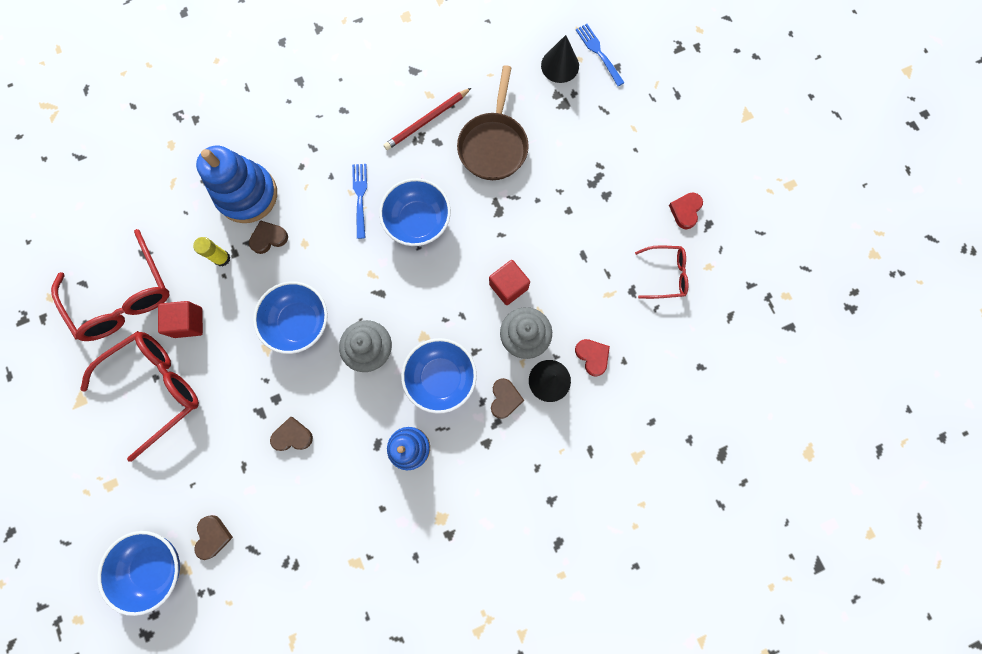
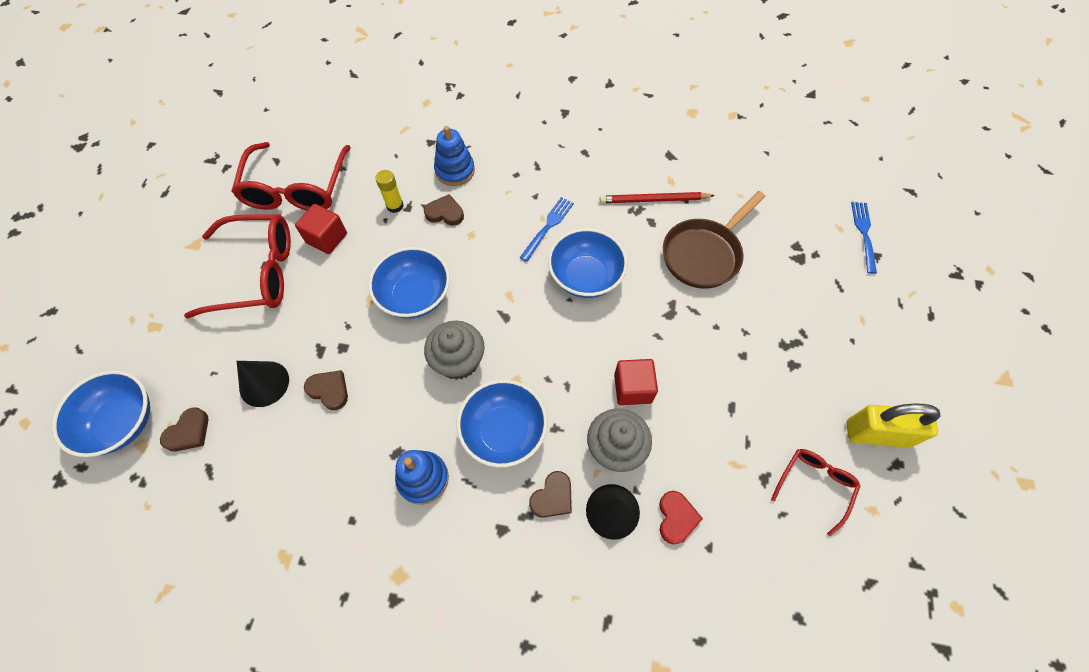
camera: 35 degrees right, 15 degrees down
blue stacking toy [196,146,277,223] -> blue stacking toy [434,126,475,186], size x0.64
black cone [541,35,579,83] -> black cone moved to [237,361,289,407]
red glasses [635,246,688,299] -> red glasses turned 90 degrees counterclockwise [771,449,860,536]
red heart [669,192,703,229] -> yellow padlock [846,404,941,448]

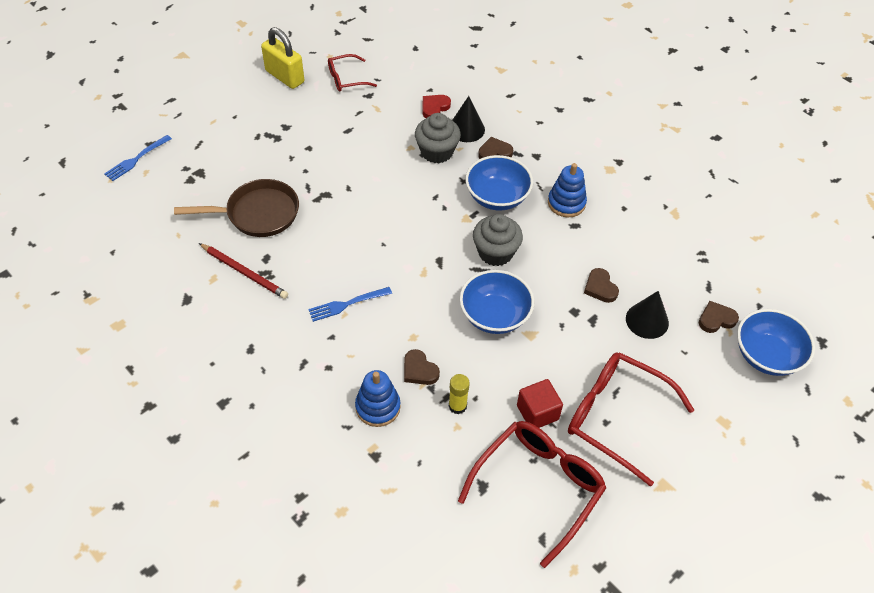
camera: 145 degrees left, 10 degrees down
blue bowl [548,228,628,298] -> none
red cube [614,359,658,405] -> none

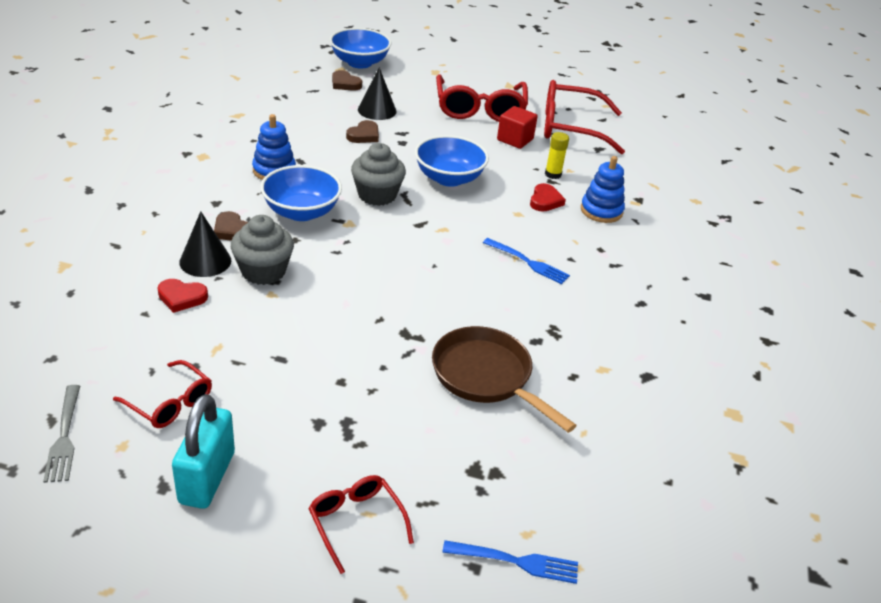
camera: 125 degrees left, 15 degrees down
red pencil [199,243,288,299] -> none
yellow padlock [261,27,304,89] -> turquoise padlock [172,394,235,509]
brown heart [404,349,440,385] -> red heart [530,183,566,212]
none -> grey fork [43,385,80,483]
none -> red glasses [308,475,414,574]

